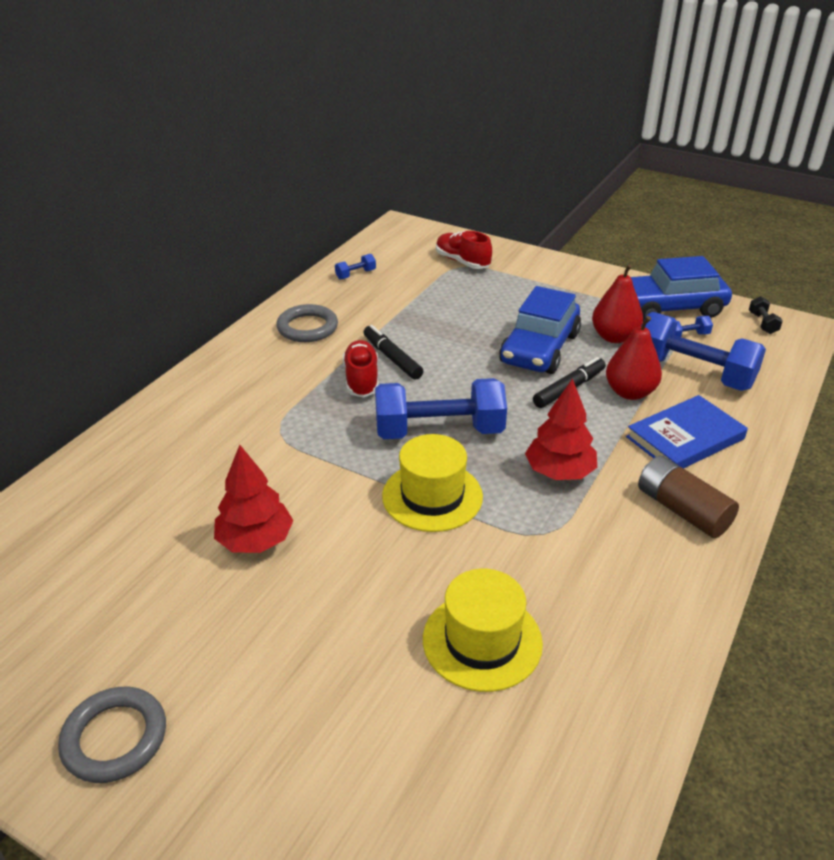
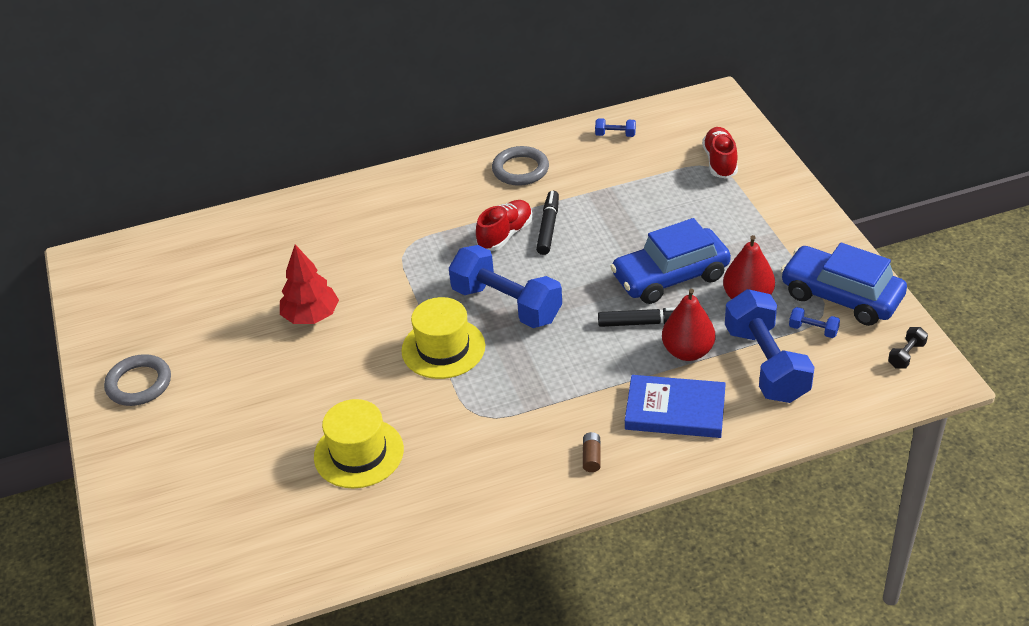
camera: 45 degrees right, 5 degrees up
red tree [525,378,597,480] -> none
brown battery [638,456,739,538] -> brown battery [583,432,600,472], size x0.47

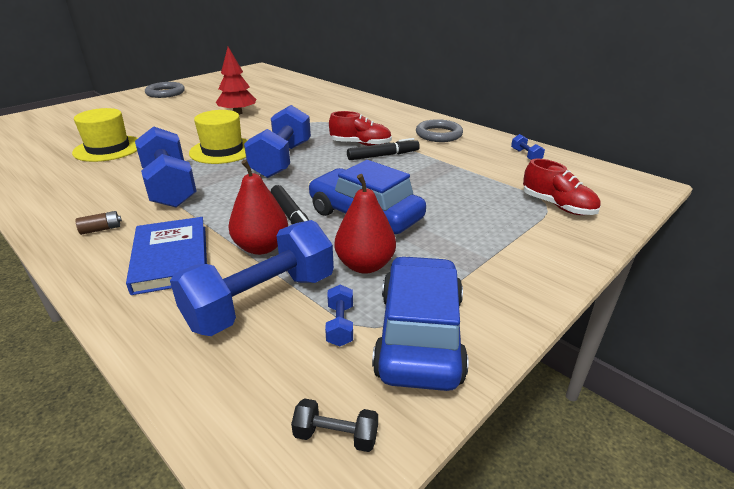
camera: 60 degrees right, 10 degrees down
red shoe [702,127,738,179] -> red shoe turned 75 degrees clockwise [523,159,601,215]
none -> blue dumbbell [135,126,197,208]

